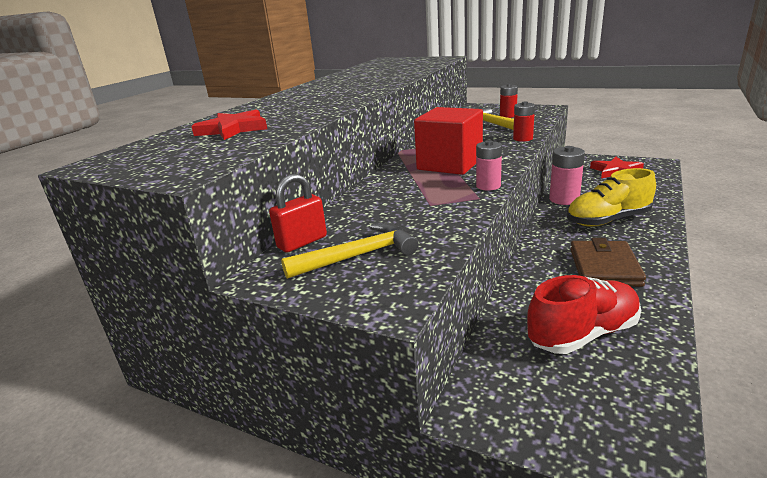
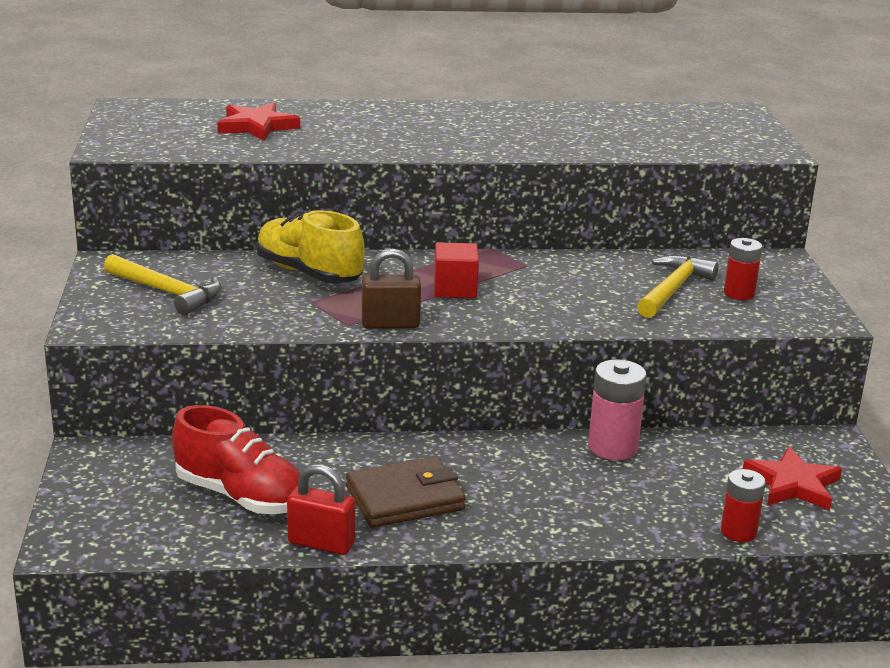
camera: 55 degrees right, 0 degrees up
red padlock [269,174,327,253] -> red padlock moved to [287,464,355,555]
red cube [414,107,483,175] -> red cube [434,242,479,298], size x0.57
pink battery [476,140,502,191] -> brown padlock [362,248,421,329]
red battery [513,102,535,142] -> red battery moved to [721,469,766,542]
yellow shoe [567,168,656,227] -> yellow shoe moved to [256,210,365,283]

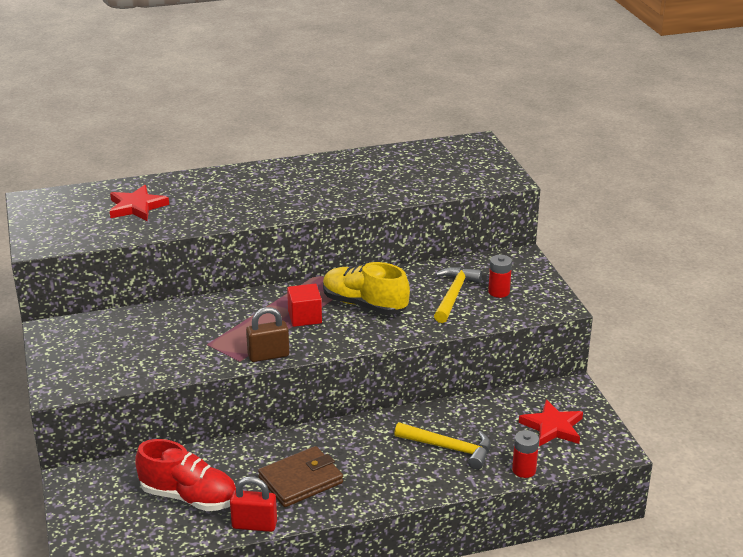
camera: 10 degrees left, 5 degrees up
yellow hammer [104,254,221,315] -> yellow hammer moved to [394,422,491,470]
yellow shoe [256,210,365,283] -> yellow shoe moved to [323,262,410,315]
pink battery [588,359,647,460] -> none

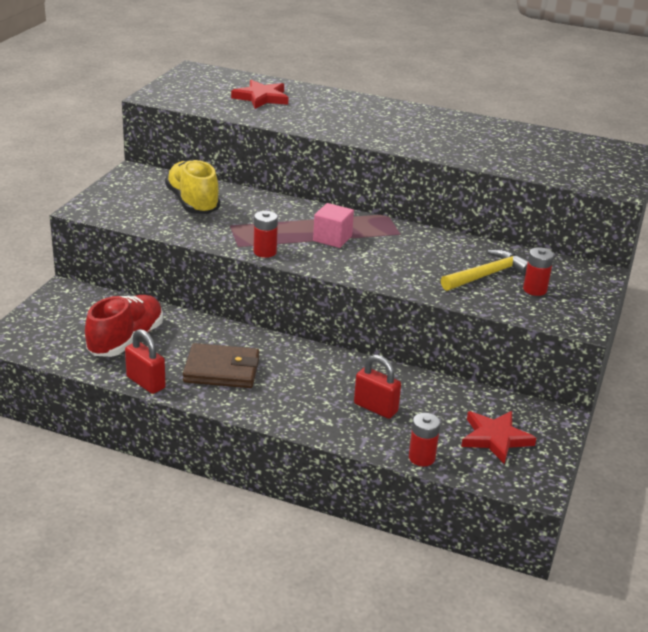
camera: 35 degrees right, 0 degrees up
red shoe [135,439,236,511] -> red shoe turned 120 degrees counterclockwise [85,295,163,357]
brown padlock [246,307,289,362] -> red battery [254,211,278,258]
red cube [287,284,322,327] -> pink cube [313,203,354,248]
yellow shoe [323,262,410,315] -> yellow shoe moved to [165,159,220,214]
yellow hammer [394,422,491,470] -> red padlock [354,355,401,419]

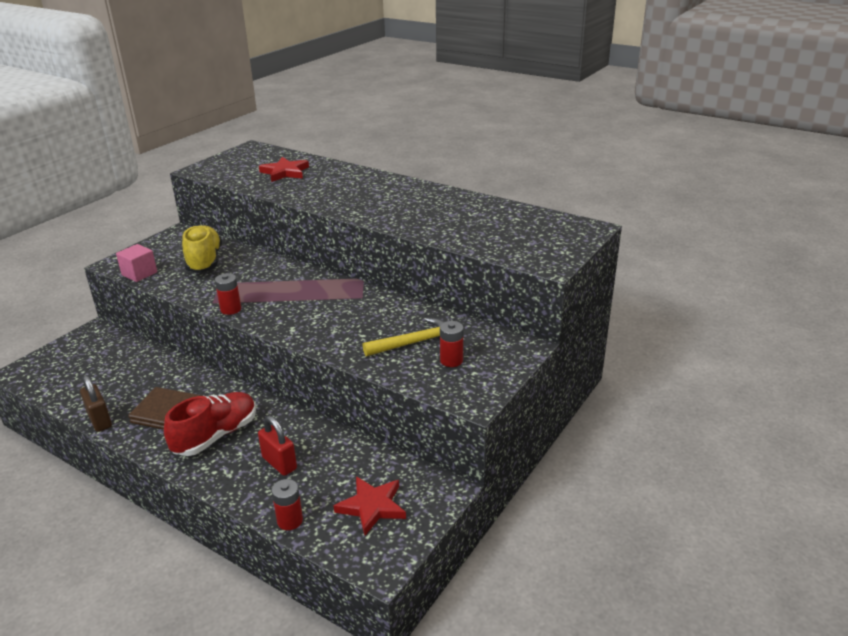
camera: 15 degrees right, 0 degrees up
red shoe [85,295,163,357] -> red shoe moved to [164,392,256,456]
red padlock [125,329,166,394] -> brown padlock [80,375,112,432]
pink cube [313,203,354,248] -> pink cube moved to [116,244,157,282]

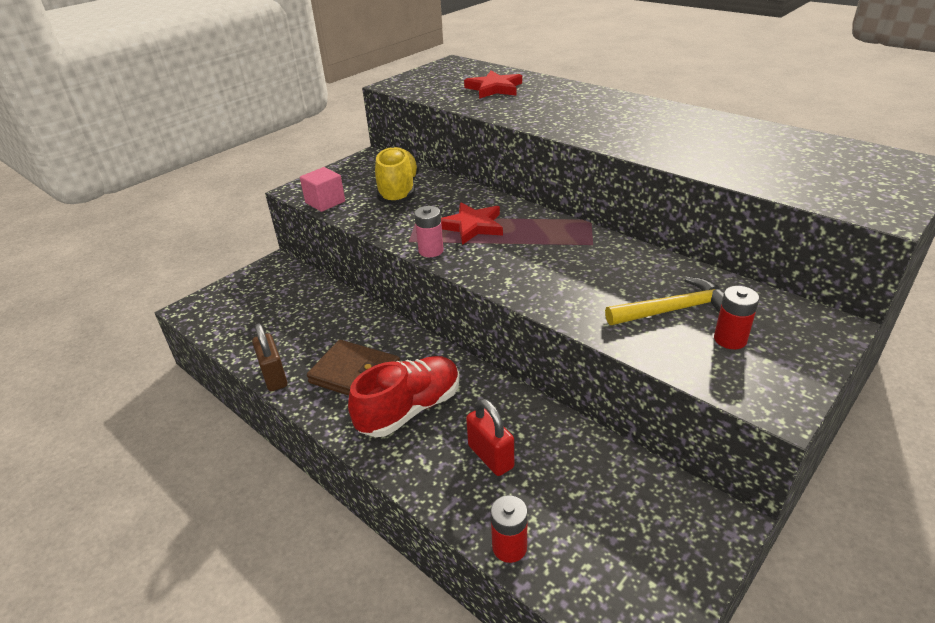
camera: 10 degrees right, 5 degrees up
red battery [215,273,241,315] -> pink battery [414,206,444,257]
red star [334,476,406,535] -> red star moved to [441,203,503,245]

